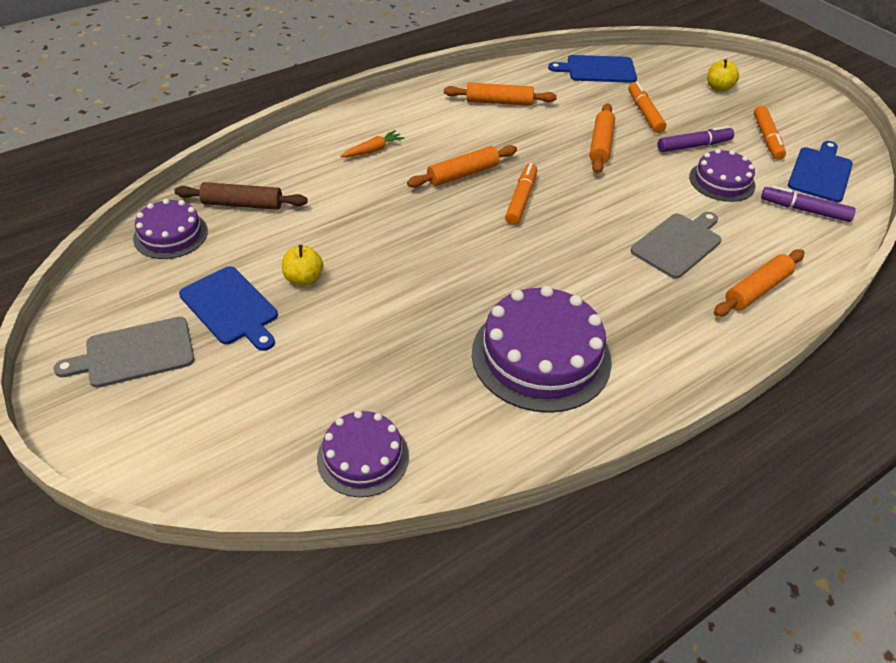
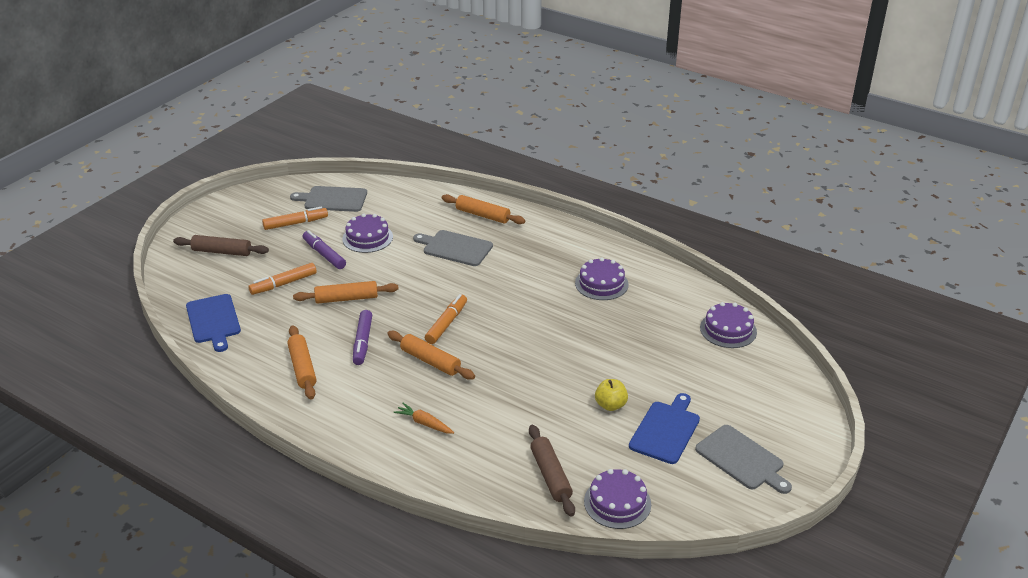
camera: 110 degrees left, 10 degrees down
purple cake [472,286,612,413] -> purple cake [575,257,628,300], size x0.59
orange marker [505,163,537,225] -> orange marker turned 120 degrees clockwise [425,294,467,344]
yellow apple [707,59,739,92] -> brown rolling pin [173,235,269,256]
purple marker [761,185,856,222] -> purple marker moved to [353,310,372,365]
blue cutting board [788,141,853,202] -> grey cutting board [290,186,367,212]

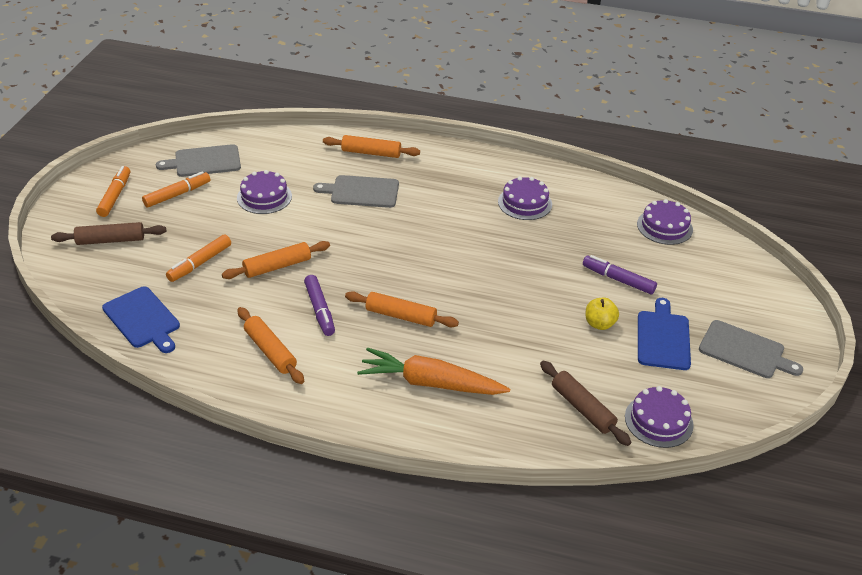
camera: 20 degrees left, 5 degrees up
purple marker [303,230,346,269] -> purple marker moved to [583,255,657,294]
orange carrot [393,403,454,434] -> orange carrot [357,348,510,395], size x2.08
orange marker [425,294,467,344] -> orange marker moved to [96,166,130,217]

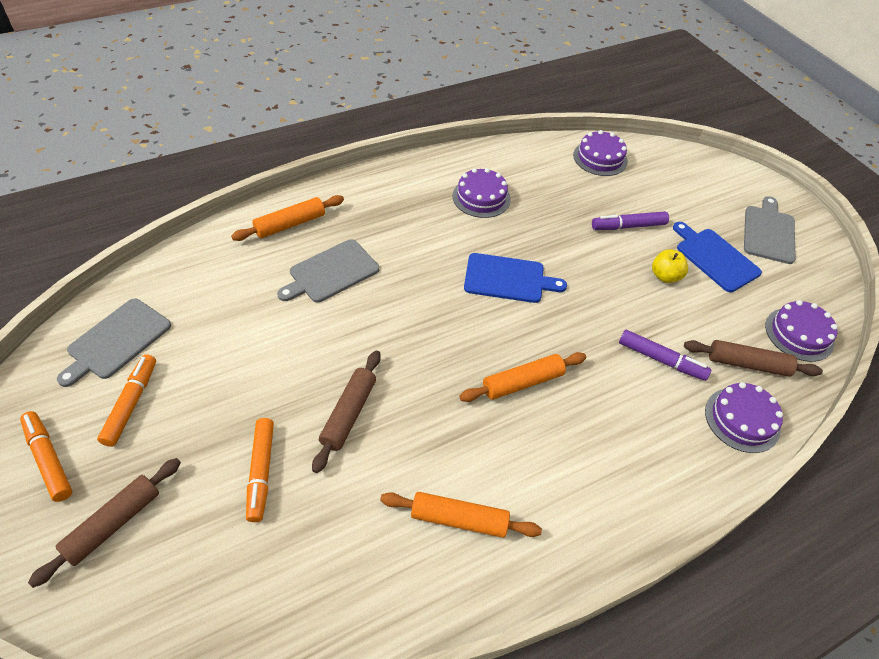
camera: 45 degrees left, 10 degrees up
blue cutting board [102,286,180,353] -> blue cutting board moved to [464,253,567,303]
orange rolling pin [222,241,330,279] -> brown rolling pin [312,350,381,473]
purple cake [237,170,292,214] -> purple cake moved to [705,382,783,453]
purple marker [304,275,335,336] -> purple marker moved to [619,330,711,381]
orange carrot [357,348,510,395] -> none
grey cutting board [699,320,803,378] -> grey cutting board turned 60 degrees counterclockwise [744,196,795,264]

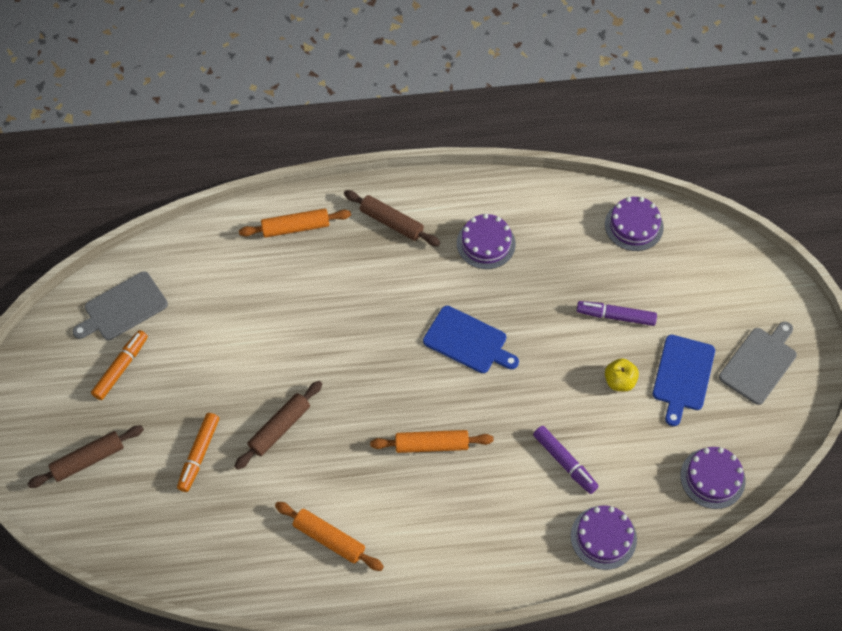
camera: 25 degrees right, 10 degrees up
orange marker [20,411,72,502] -> none
grey cutting board [277,239,379,303] -> none
blue cutting board [673,222,762,292] -> blue cutting board turned 150 degrees counterclockwise [653,335,715,426]
brown rolling pin [684,340,823,377] -> brown rolling pin moved to [344,190,440,246]

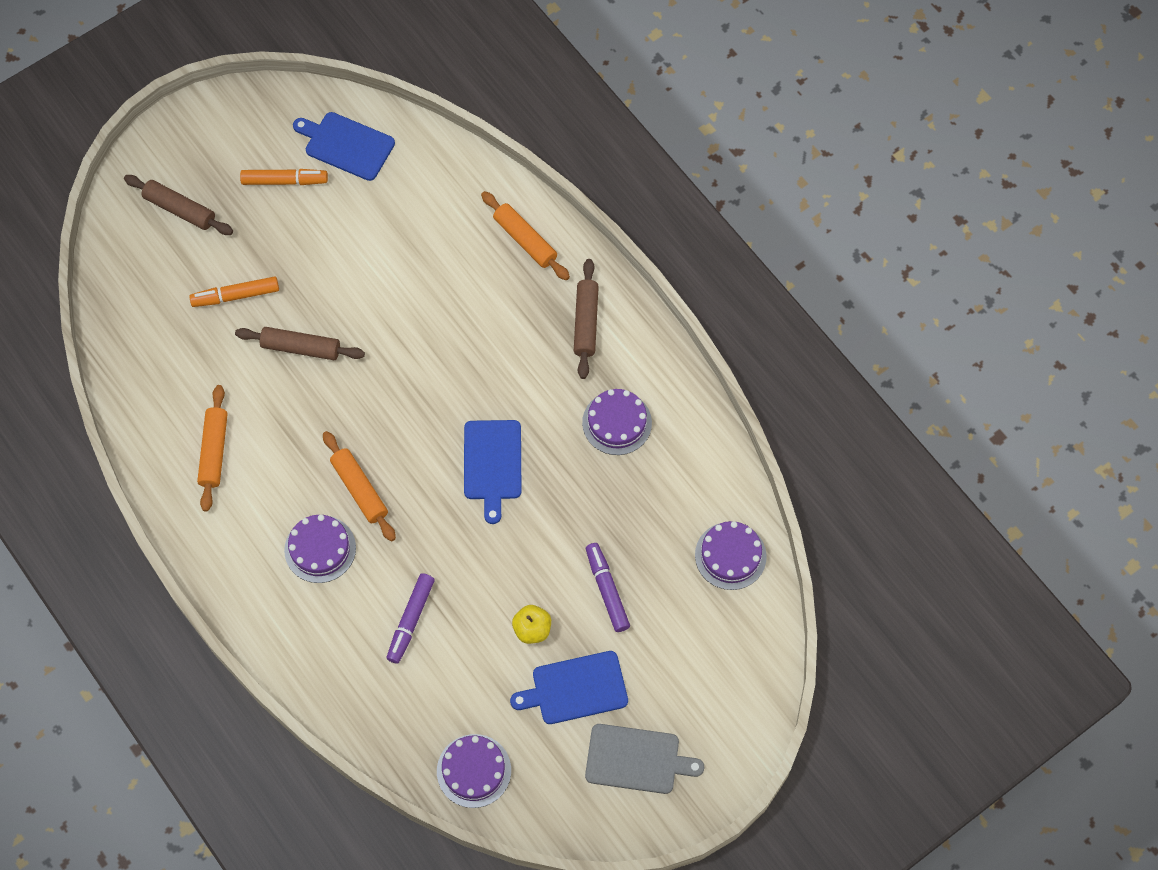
camera: 60 degrees right, 5 degrees up
grey cutting board [73,271,168,340] -> blue cutting board [293,112,395,181]
purple cake [571,505,637,570] -> purple cake moved to [284,515,356,583]

